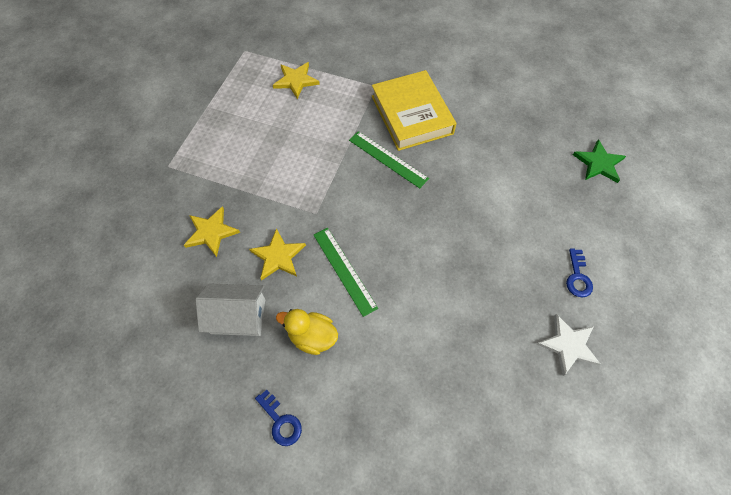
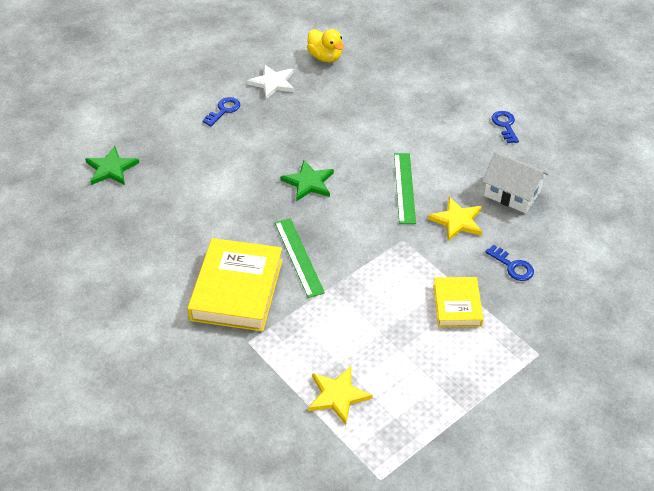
camera: 150 degrees left, 15 degrees down
yellow star [184,206,240,257] -> blue key [485,245,534,281]
yellow duck [276,309,338,355] -> yellow duck moved to [307,29,344,62]
none -> green star [281,160,334,202]
none -> yellow book [433,277,483,327]

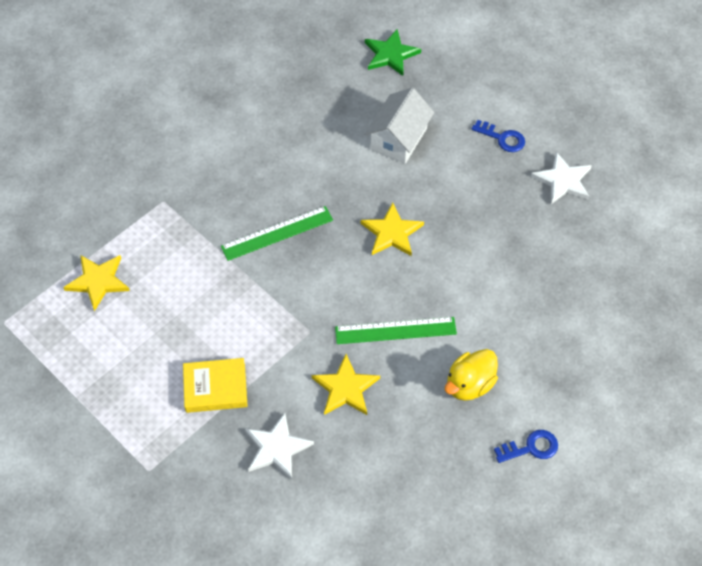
camera: 85 degrees right, 10 degrees up
yellow book [187,238,283,332] -> none
green star [281,160,334,202] -> yellow star [361,202,424,256]
yellow duck [307,29,344,62] -> yellow duck moved to [445,349,498,401]
white house [482,152,549,213] -> white house moved to [365,88,435,164]
blue key [485,245,534,281] -> white star [245,413,314,480]

